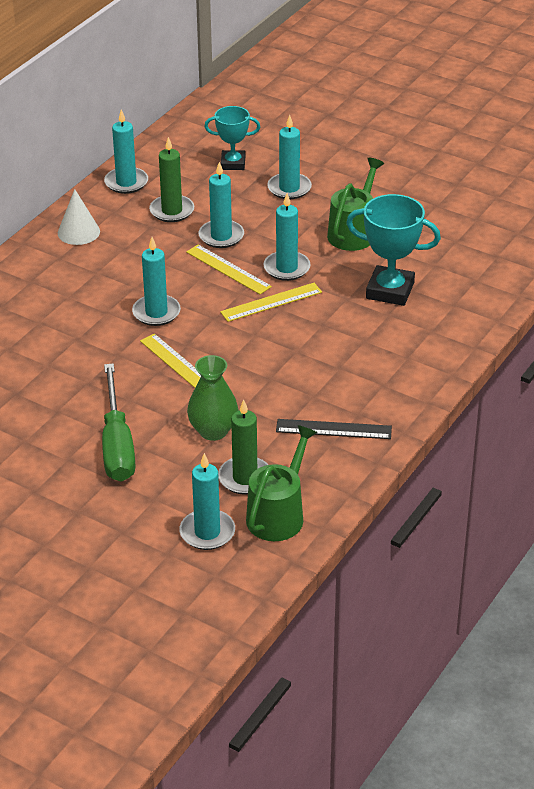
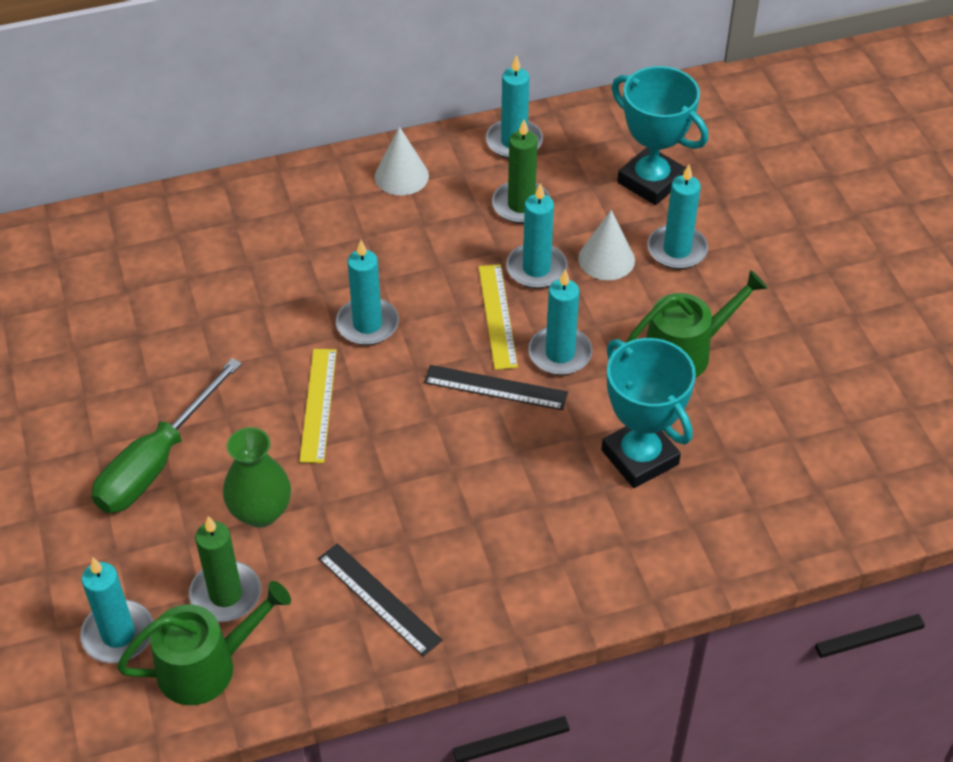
camera: 40 degrees right, 10 degrees up
turquoise trophy [204,106,260,170] -> turquoise trophy [611,66,708,205], size x1.55
yellow ruler [220,283,322,322] -> black ruler [424,365,568,410]
none -> white cone [578,210,635,280]

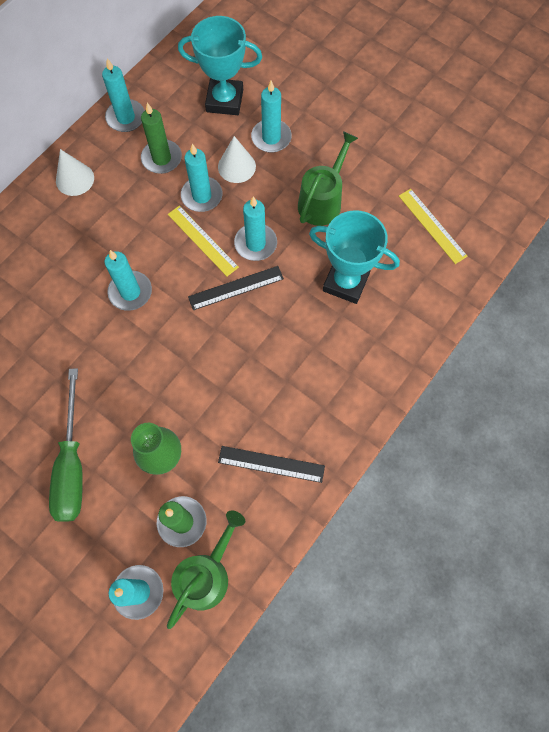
camera: 35 degrees left, 20 degrees up
yellow ruler [299,349,337,463] -> yellow ruler moved to [399,189,468,264]

